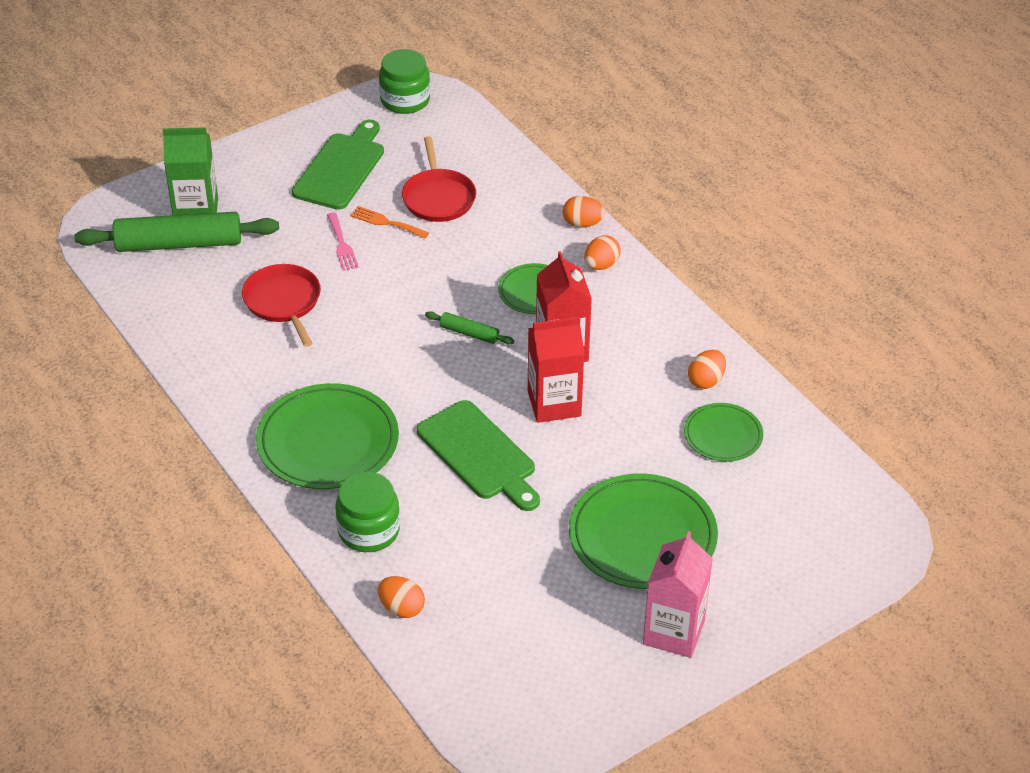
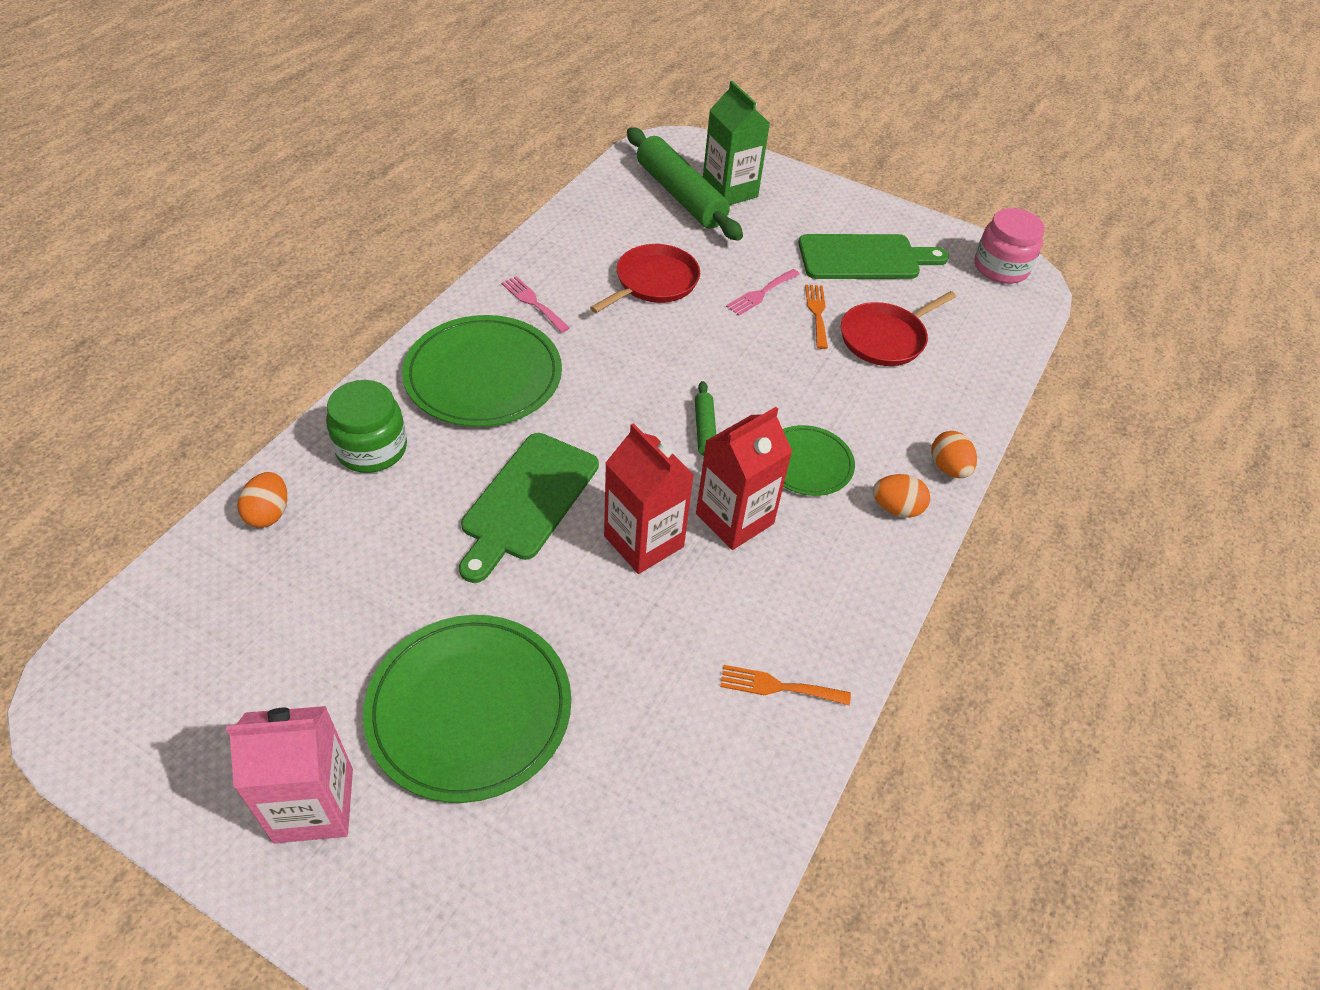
camera: 60 degrees right, 5 degrees up
green jar [379,49,430,114] -> pink jar [974,208,1045,284]
green plate [684,403,763,462] -> none
orange egg [688,350,726,389] -> orange fork [720,665,851,706]
none -> pink fork [502,276,570,333]

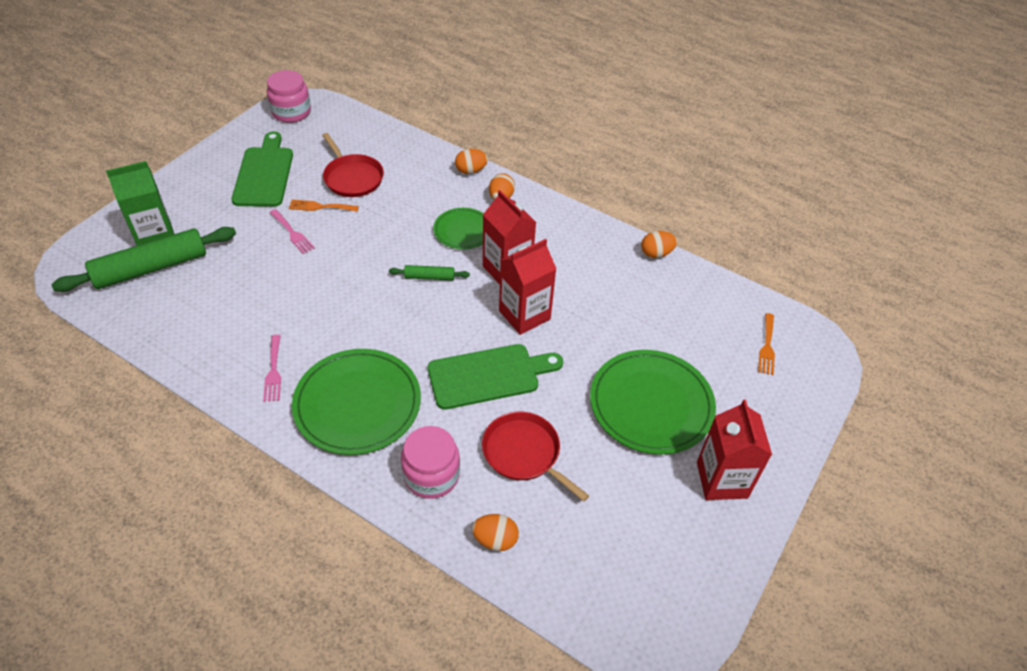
camera: 85 degrees left, 0 degrees up
pink carton [226,706,353,844] -> red carton [697,400,772,500]
green jar [326,380,407,473] -> pink jar [401,426,460,499]
green cutting board [459,433,599,583] -> green cutting board turned 45 degrees counterclockwise [428,344,563,410]
pink fork [502,276,570,333] -> pink fork turned 60 degrees counterclockwise [263,335,281,402]
red pan [590,244,700,313] -> red pan moved to [482,412,589,501]
orange fork [720,665,851,706] -> orange fork moved to [758,313,775,375]
none -> orange egg [641,231,677,258]

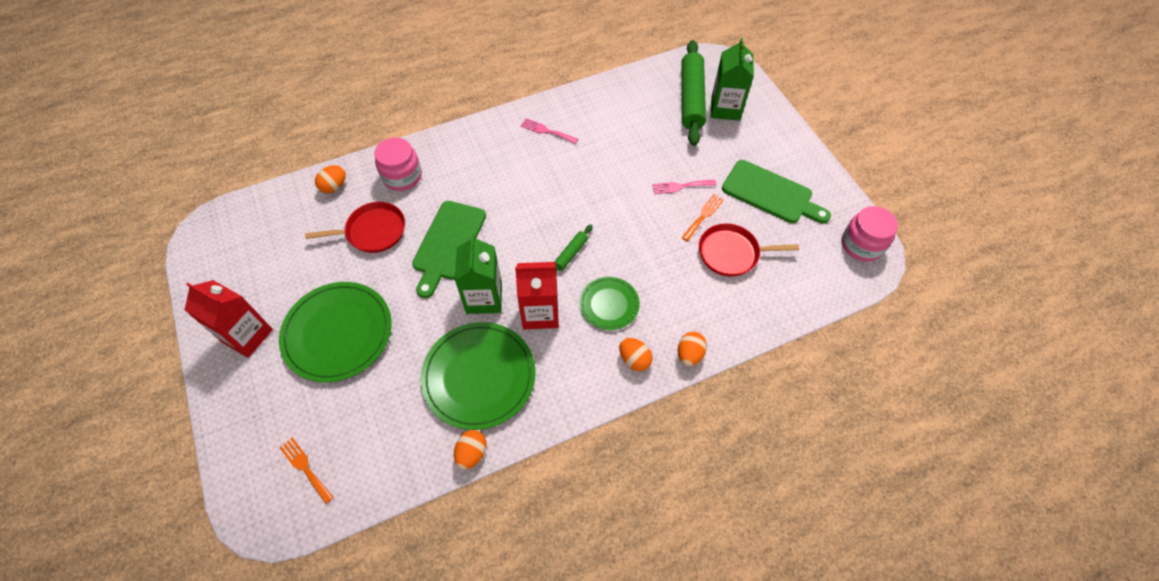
camera: 125 degrees right, 10 degrees up
green plate [292,349,421,455] -> green plate moved to [421,322,536,430]
red carton [499,239,556,335] -> green carton [455,234,502,314]

